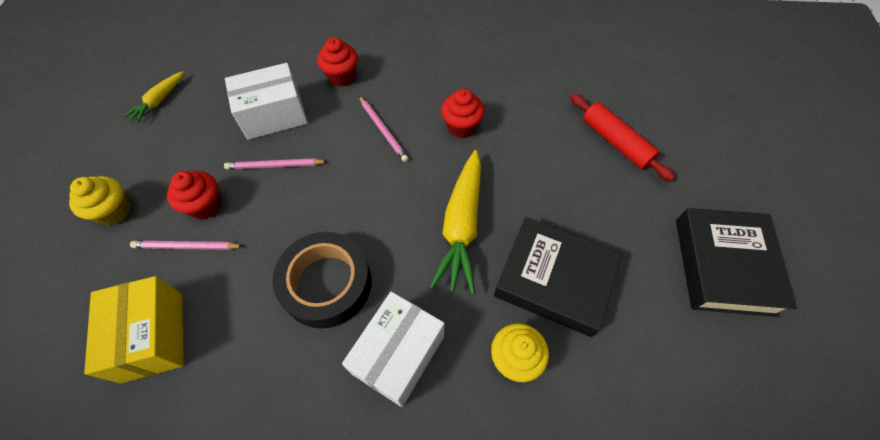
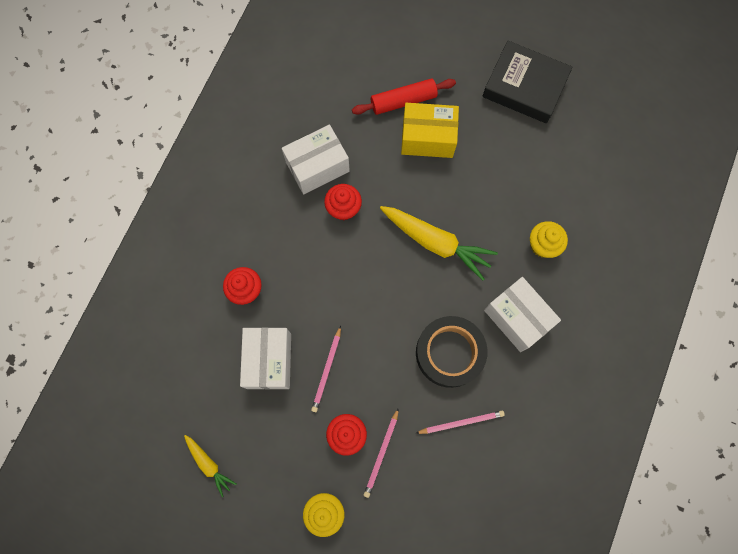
camera: 70 degrees left, 15 degrees up
yellow box [84,276,184,383] -> yellow box moved to [401,103,459,158]
pink pencil [359,96,409,162] -> pink pencil moved to [415,411,505,434]
black book [494,217,622,337] -> none
none -> white box [282,125,350,194]

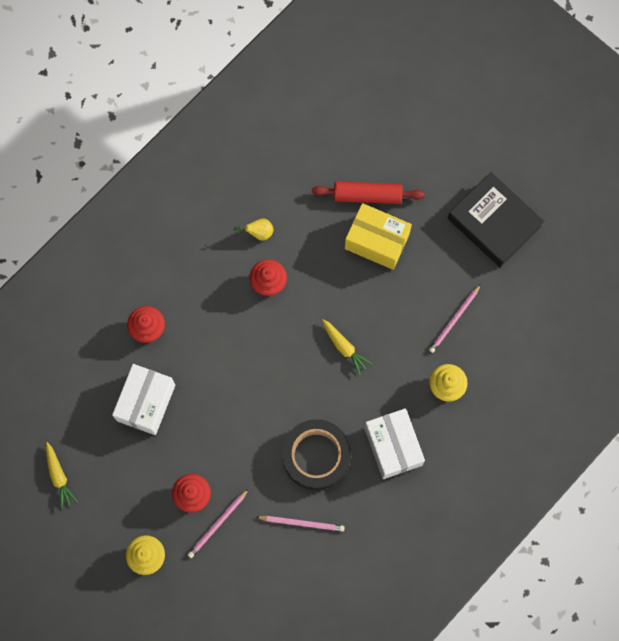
camera: 20 degrees right, 0 degrees up
white box [282,125,350,194] -> yellow pear [233,219,273,241]
pink pencil [311,326,341,412] -> pink pencil moved to [429,284,481,353]
yellow carrot [380,206,498,281] -> yellow carrot [322,319,372,375], size x0.53

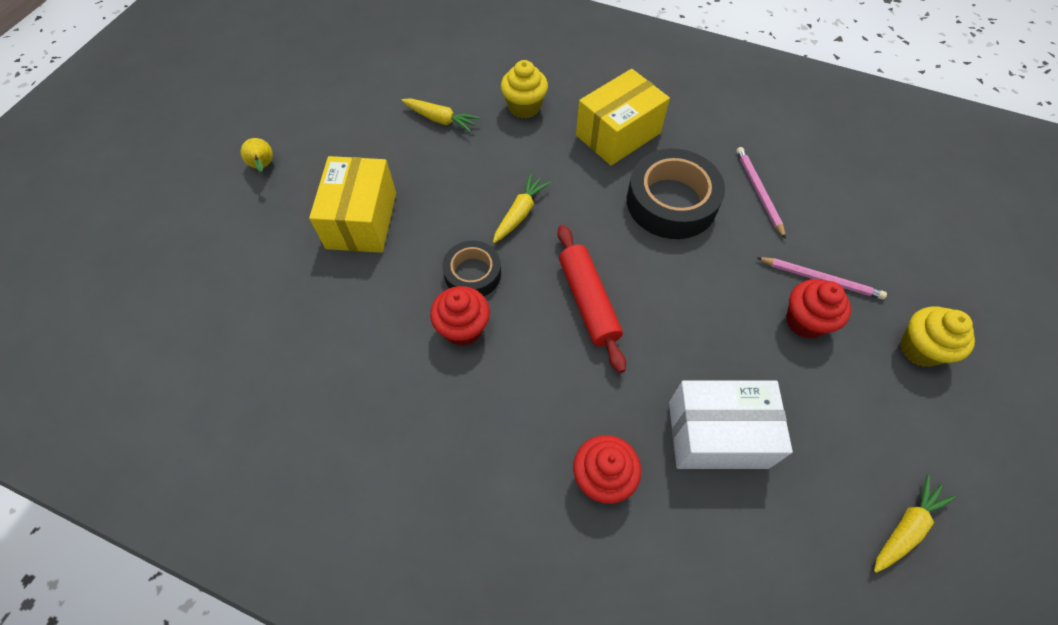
camera: 110 degrees left, 15 degrees down
yellow pear [233,219,273,241] -> yellow pear moved to [241,138,273,172]
red rolling pin [312,181,425,204] -> red rolling pin moved to [558,225,626,373]
white box [364,408,425,479] -> yellow box [576,69,670,166]
pink pencil [429,284,481,353] -> yellow carrot [401,98,480,133]
black book [448,172,544,268] -> none
none -> black tape [442,241,501,296]

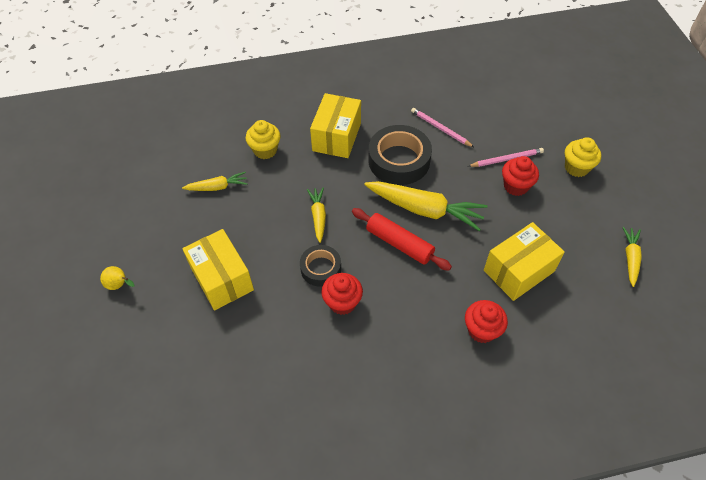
camera: 35 degrees left, 5 degrees down
white box [669,380,793,469] -> yellow box [484,222,565,301]
none -> yellow carrot [364,181,488,231]

